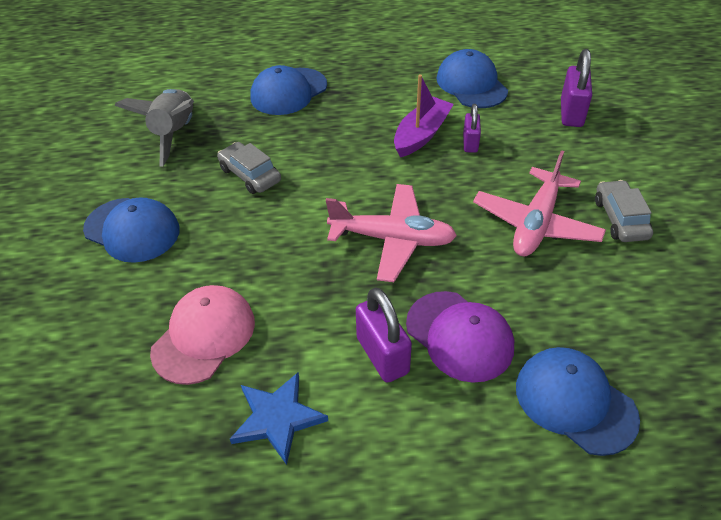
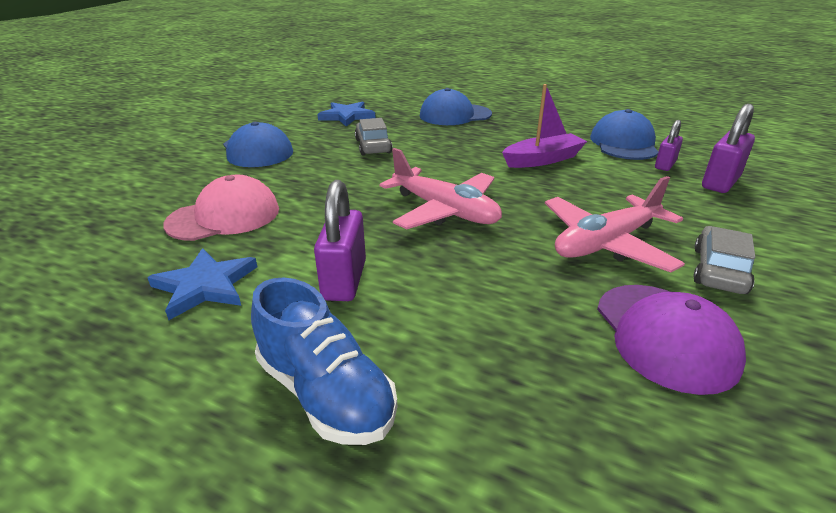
camera: 30 degrees right, 15 degrees down
grey rocket [114,89,194,166] -> blue star [317,101,375,127]
purple cap [406,291,514,383] -> purple cap moved to [597,285,746,395]
purple padlock [463,104,481,153] -> purple padlock moved to [655,120,683,171]
blue cap [516,347,640,456] -> none
none -> blue shoe [251,277,397,445]

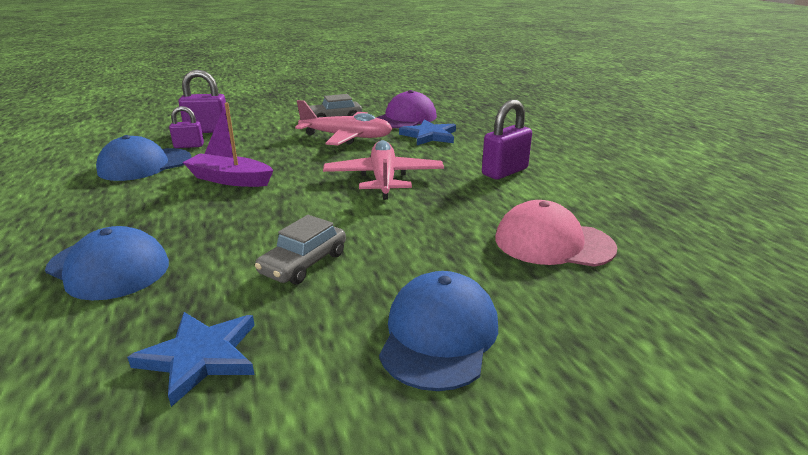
camera: 135 degrees left, 5 degrees down
blue star [147,248,258,320] -> blue star moved to [399,119,456,145]
blue shoe [251,277,397,445] -> none

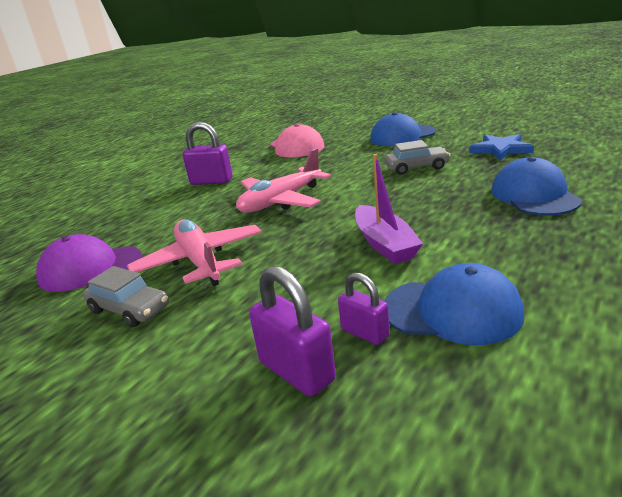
camera: 125 degrees left, 0 degrees up
blue star [399,119,456,145] -> none

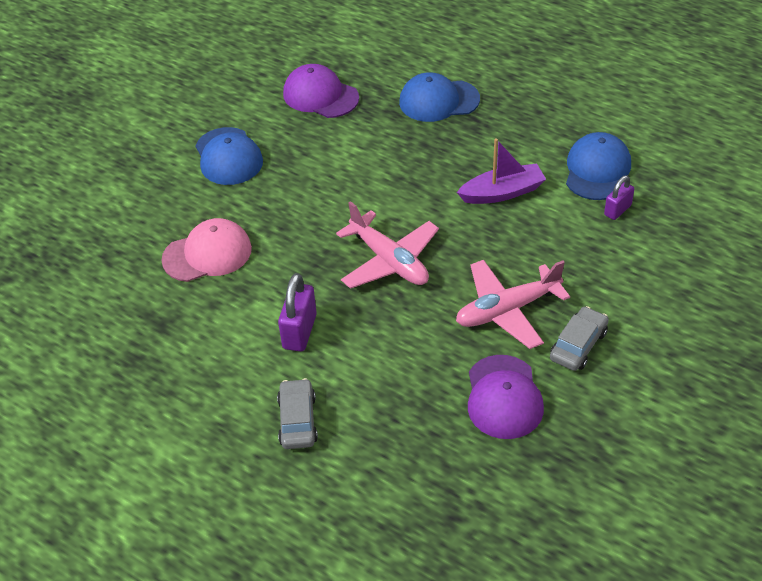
camera: 90 degrees left, 20 degrees up
purple padlock [249,266,336,397] -> none
grey car [384,140,451,175] -> grey car moved to [277,378,318,449]
blue star [469,134,534,160] -> purple cap [283,64,359,118]

